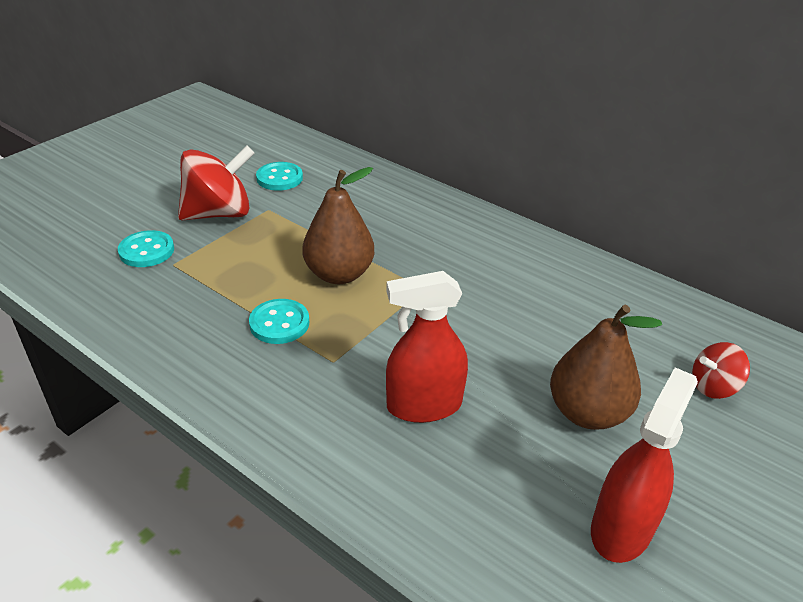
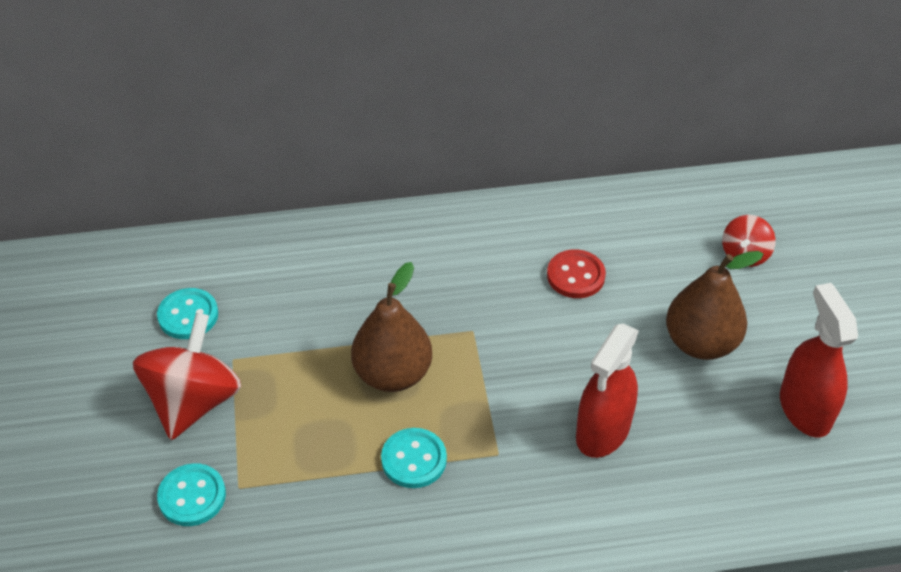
camera: 45 degrees left, 10 degrees up
none -> red button [547,249,606,298]

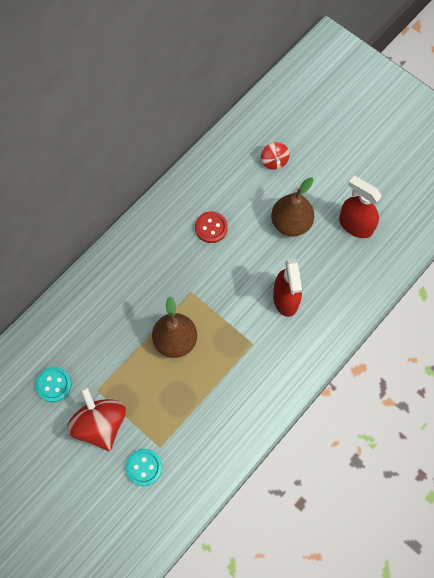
camera: 40 degrees left, 20 degrees up
turquoise button [381,428,447,488] -> none

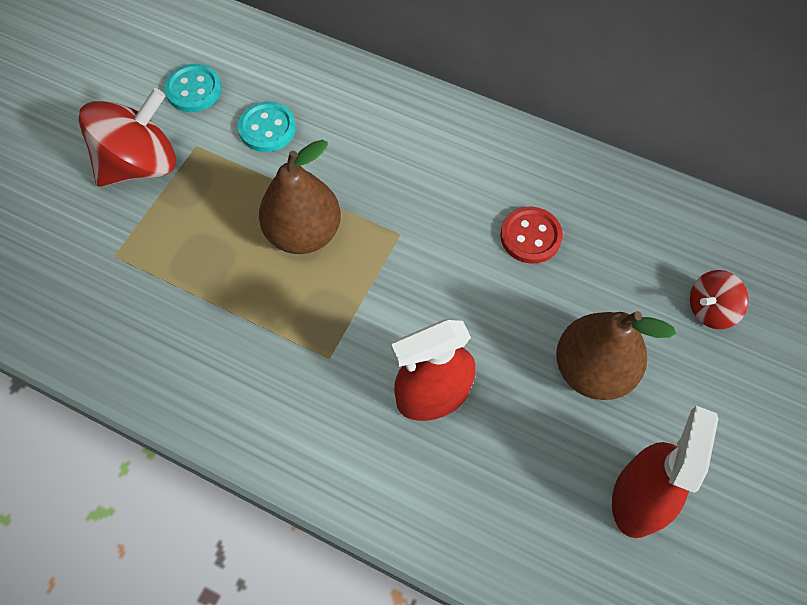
camera: 75 degrees right, 5 degrees down
turquoise button [126,449,162,486] -> turquoise button moved to [238,101,296,152]

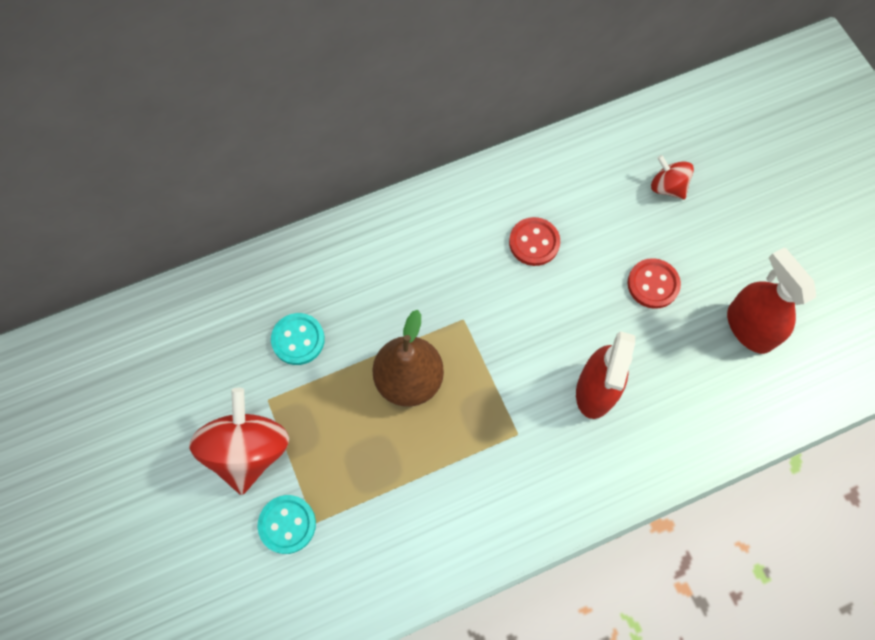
camera: 50 degrees left, 5 degrees up
turquoise button [164,64,222,112] -> turquoise button moved to [257,495,316,554]
brown pear [556,311,676,400] -> red button [627,258,681,309]
red spinning top [690,270,749,329] -> red spinning top turned 120 degrees clockwise [651,155,694,200]

